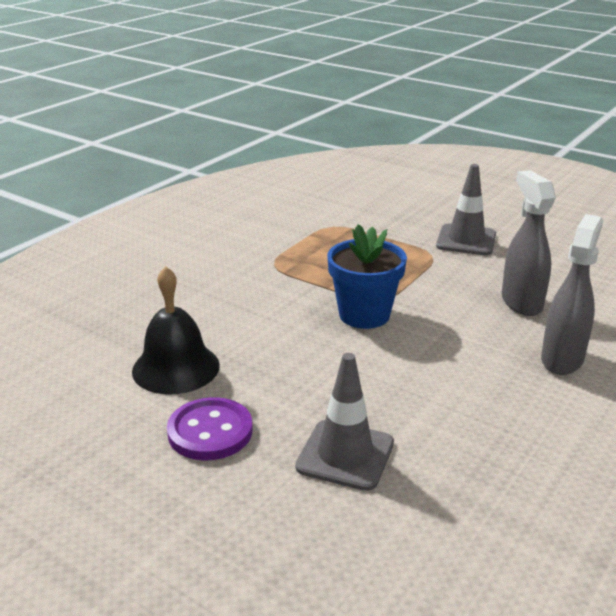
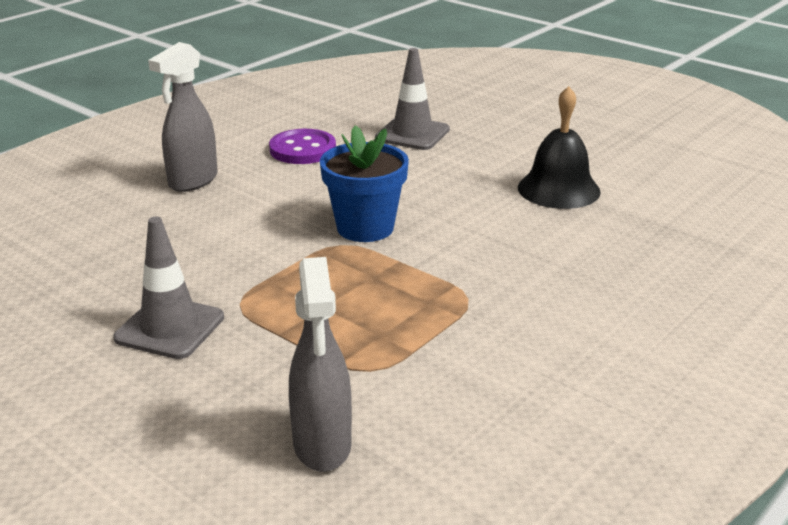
camera: 175 degrees left, 0 degrees up
purple button [167,397,253,460] -> purple button moved to [269,129,336,164]
grey spray bottle [502,170,556,316] -> grey spray bottle moved to [289,257,352,472]

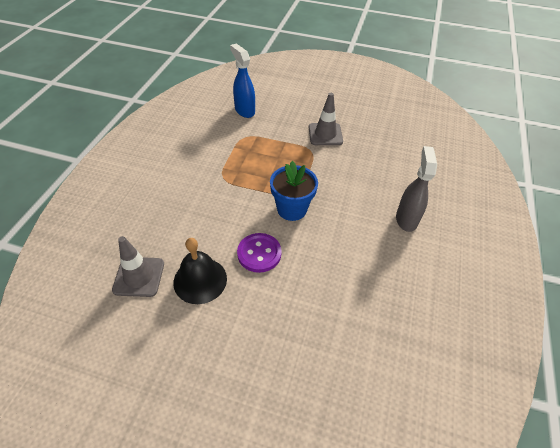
camera: 155 degrees right, 20 degrees up
purple button [269,129,336,164] -> purple button moved to [237,233,282,273]
grey spray bottle [289,257,352,472] -> blue spray bottle [230,43,255,118]
grey traffic cone [375,48,450,150] -> grey traffic cone moved to [112,236,164,297]

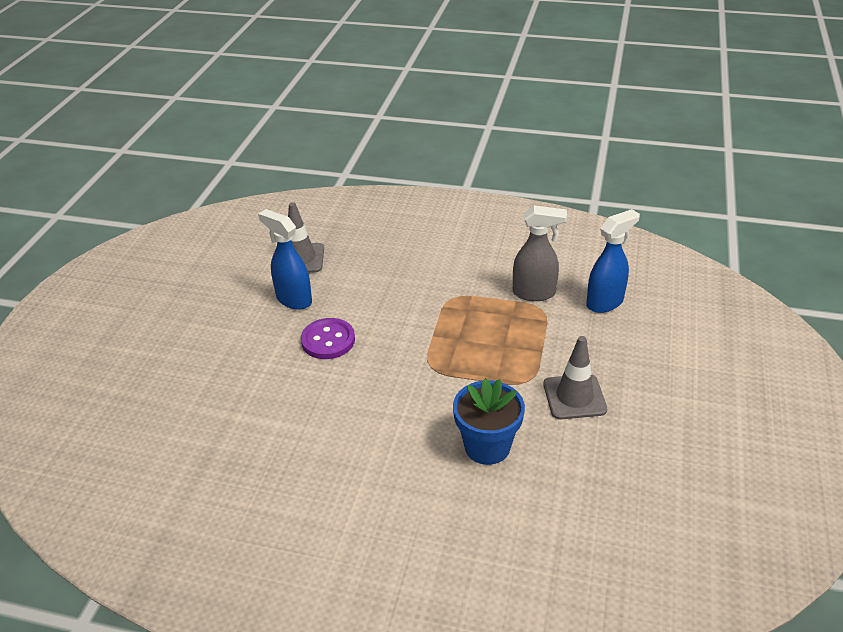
camera: 90 degrees right, 10 degrees down
black bell [173,238,227,304] -> blue spray bottle [258,209,312,310]
blue flower pot [270,161,318,221] -> blue flower pot moved to [453,378,525,465]
grey spray bottle [396,146,437,232] -> grey spray bottle moved to [513,205,567,301]

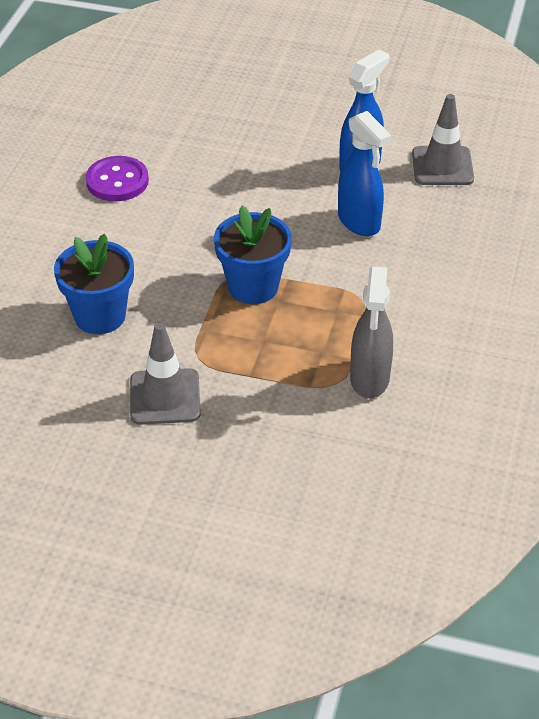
camera: 90 degrees right, 5 degrees up
purple button [301,318,355,359] -> purple button moved to [86,156,149,201]
blue spray bottle [586,209,640,313] -> blue spray bottle moved to [338,111,391,236]
none -> blue flower pot [214,206,292,304]

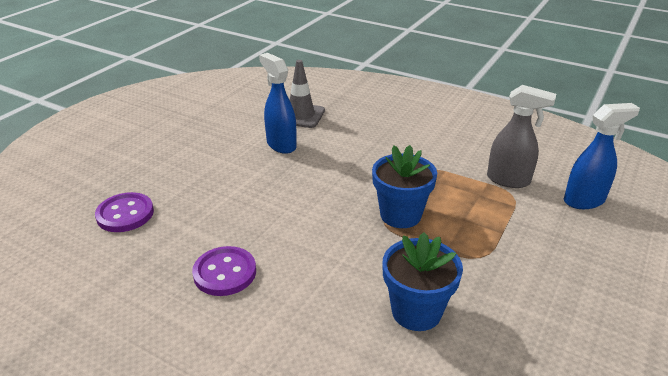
camera: 75 degrees left, 10 degrees down
grey traffic cone [130,323,201,425] -> none
blue spray bottle [338,111,391,236] -> blue spray bottle moved to [564,103,640,209]
none -> purple button [95,192,154,232]

